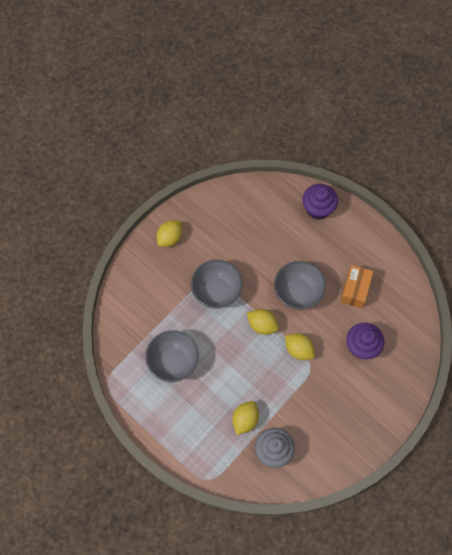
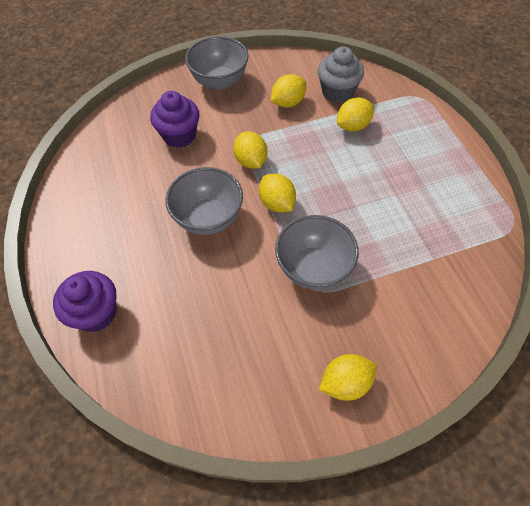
camera: 150 degrees left, 10 degrees down
grey bowl [145,330,199,382] -> grey bowl moved to [185,36,249,90]
orange box [340,265,374,309] -> none
none -> yellow lemon [271,74,306,108]

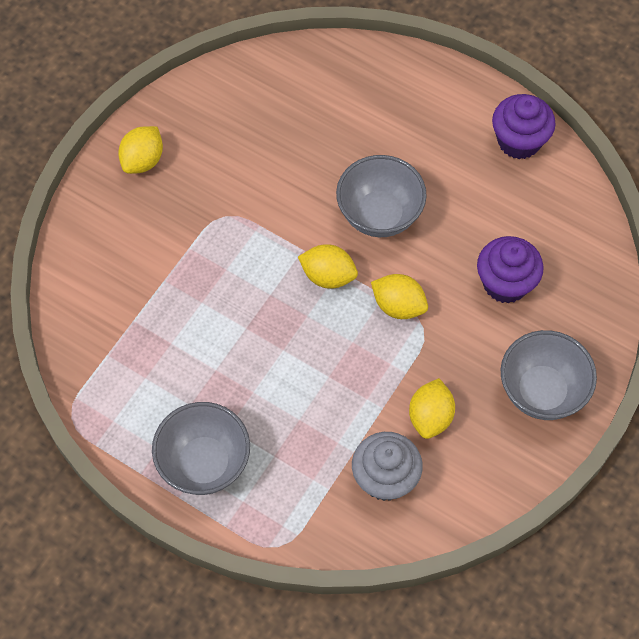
camera: 140 degrees right, 5 degrees up
purple cupcake [53,271,117,332] -> purple cupcake moved to [492,94,556,159]
grey bowl [275,215,359,290] -> grey bowl moved to [152,402,250,495]
yellow lemon [337,98,374,131] -> none

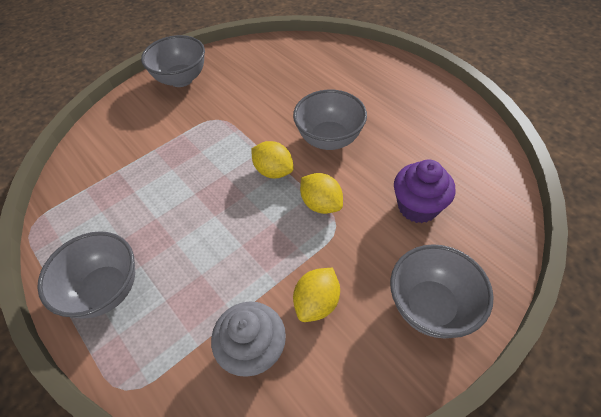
camera: 20 degrees right, 10 degrees down
yellow lemon [118,126,163,174] -> grey bowl [141,35,205,87]
purple cupcake [492,94,556,159] -> none

